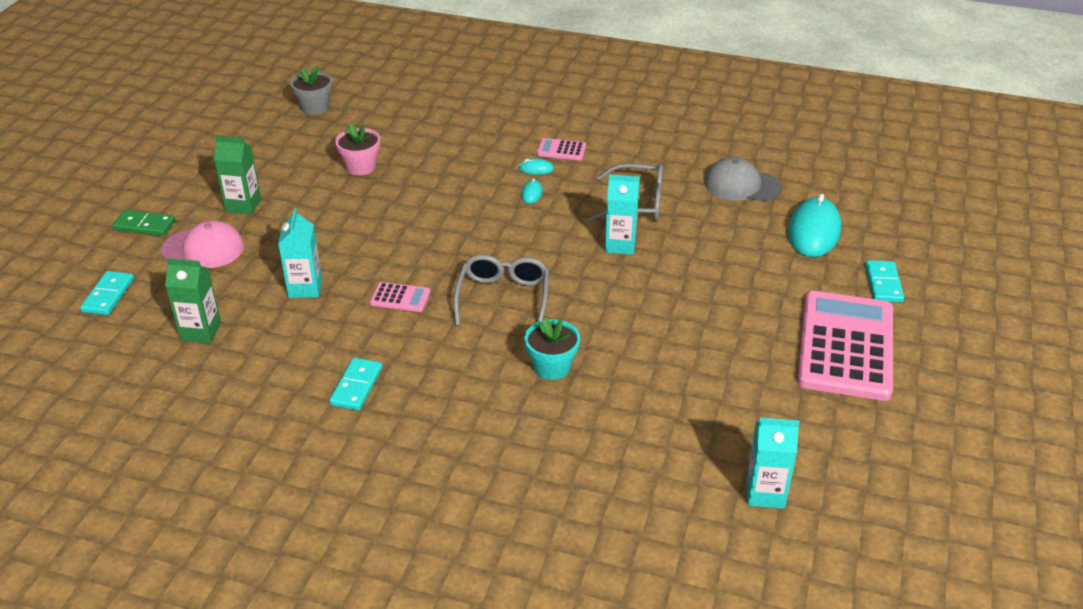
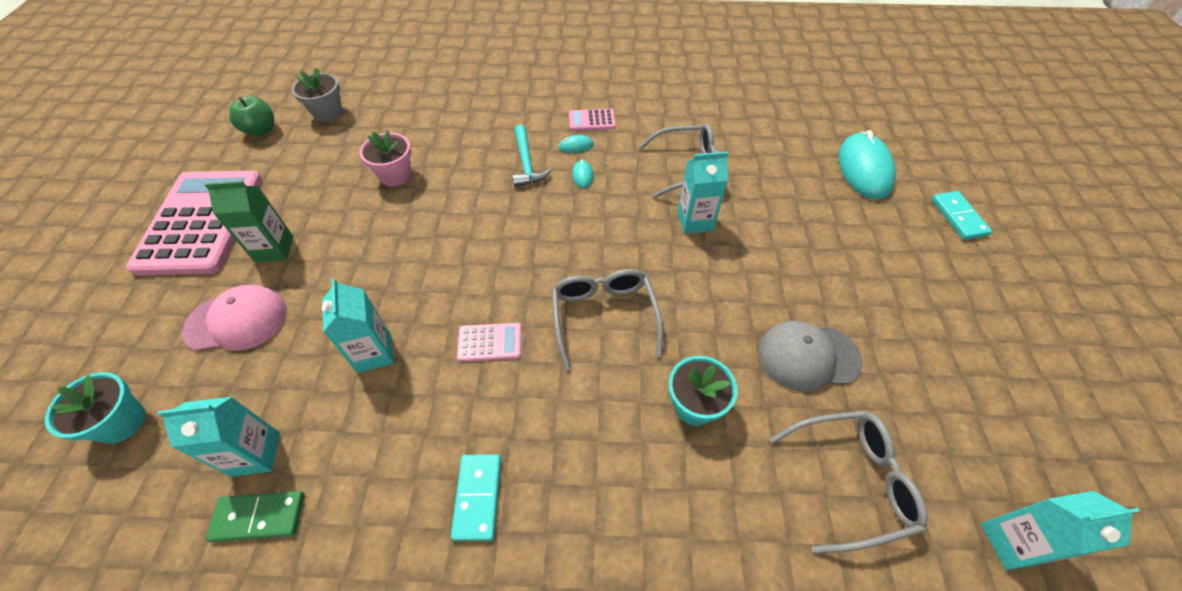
camera: 15 degrees left, 15 degrees up
turquoise domino [80,271,134,315] -> turquoise flower pot [45,372,145,443]
green domino [112,210,175,236] -> green domino moved to [206,491,305,542]
green carton [165,258,221,343] -> turquoise carton [157,397,280,477]
grey cap [705,157,782,201] -> grey cap moved to [758,321,863,392]
pink calculator [797,291,893,401] -> pink calculator moved to [126,171,262,276]
none -> green apple [229,96,274,136]
none -> turquoise hammer [512,124,552,187]
none -> grey glasses [769,410,928,554]

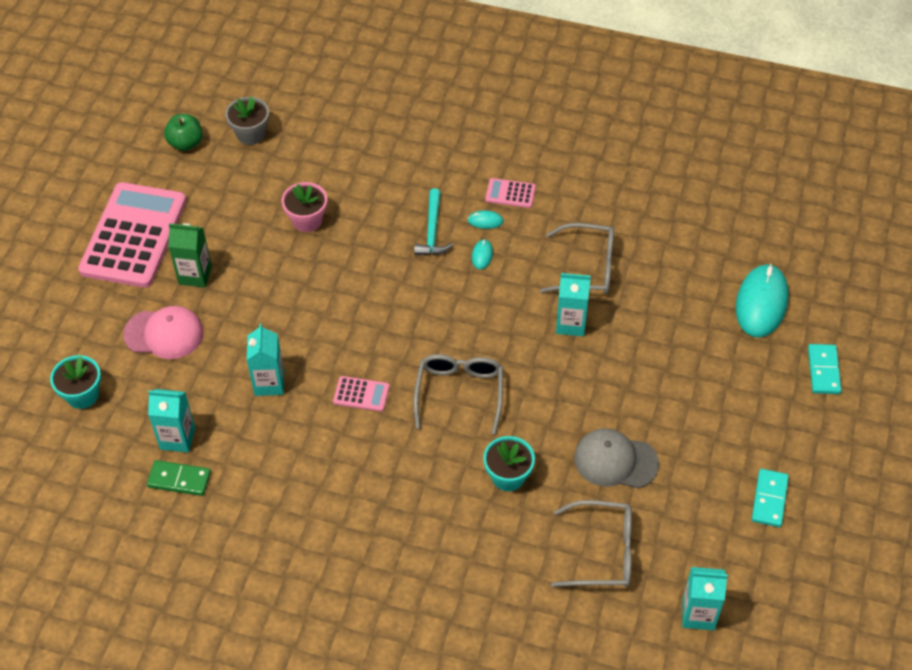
camera: 15 degrees right, 0 degrees up
turquoise domino [451,454,501,541] -> turquoise domino moved to [752,469,789,527]

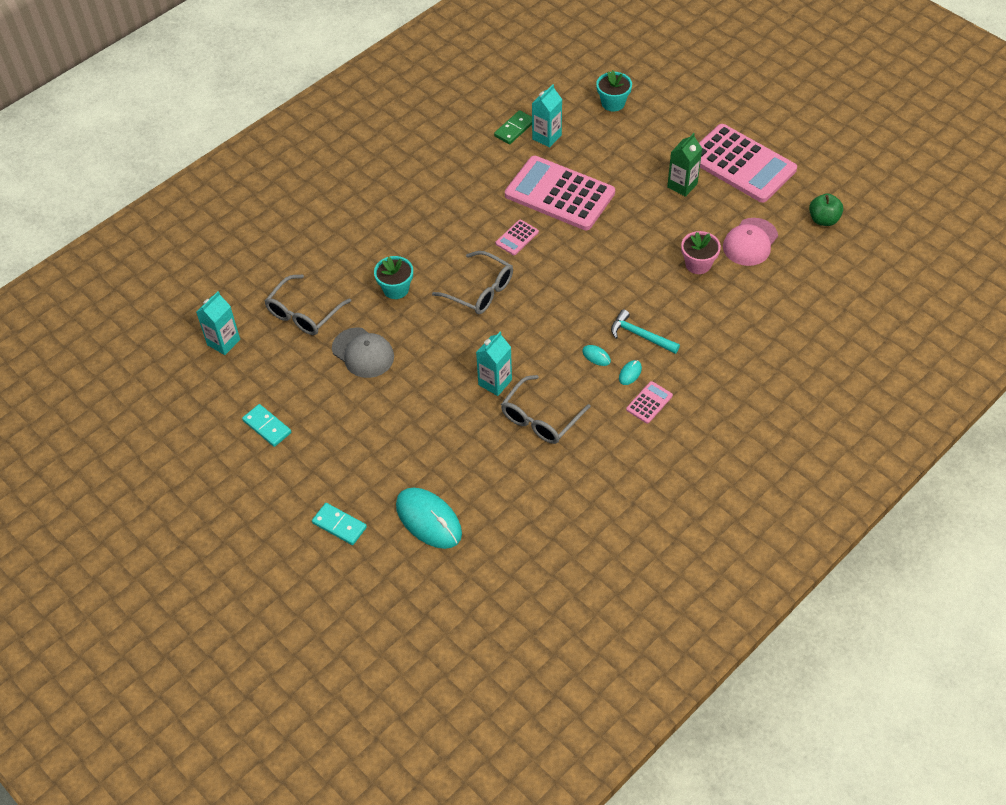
camera: 120 degrees right, 0 degrees up
pink cap [123,306,204,359] -> pink cap moved to [723,218,778,266]
grey flower pot [225,97,269,145] -> none
turquoise carton [247,324,284,396] -> pink calculator [505,156,615,230]
grey cap [574,428,659,488] -> grey cap turned 90 degrees clockwise [332,327,394,378]

